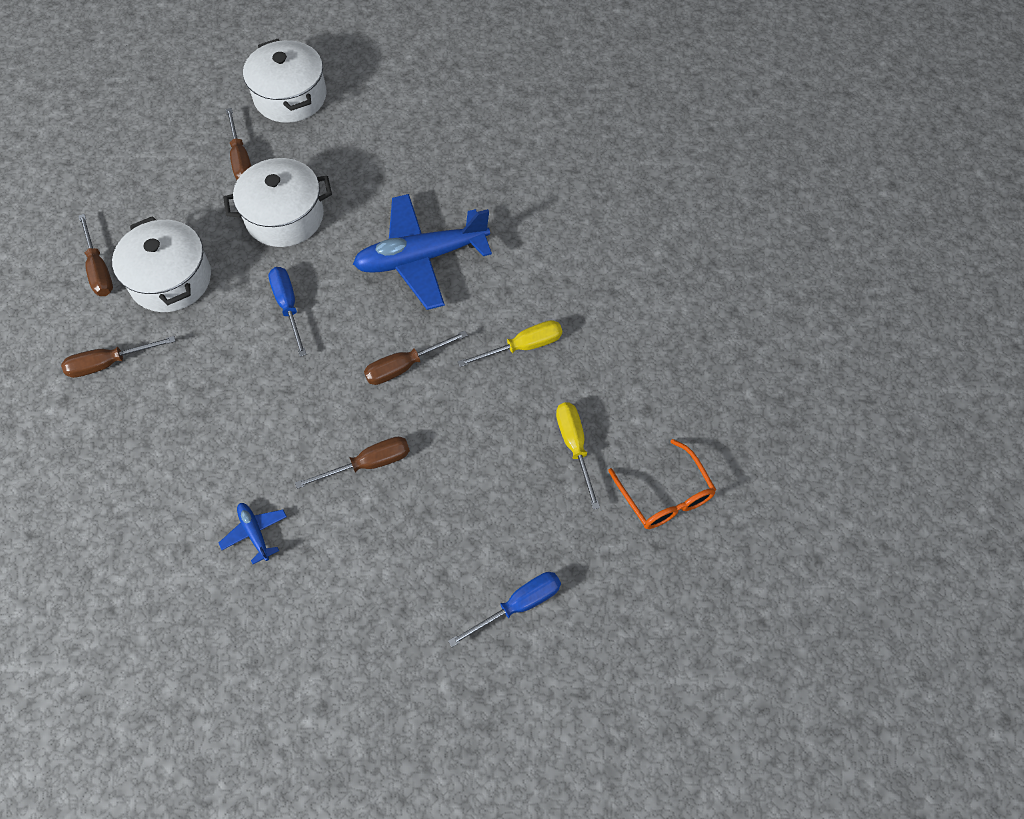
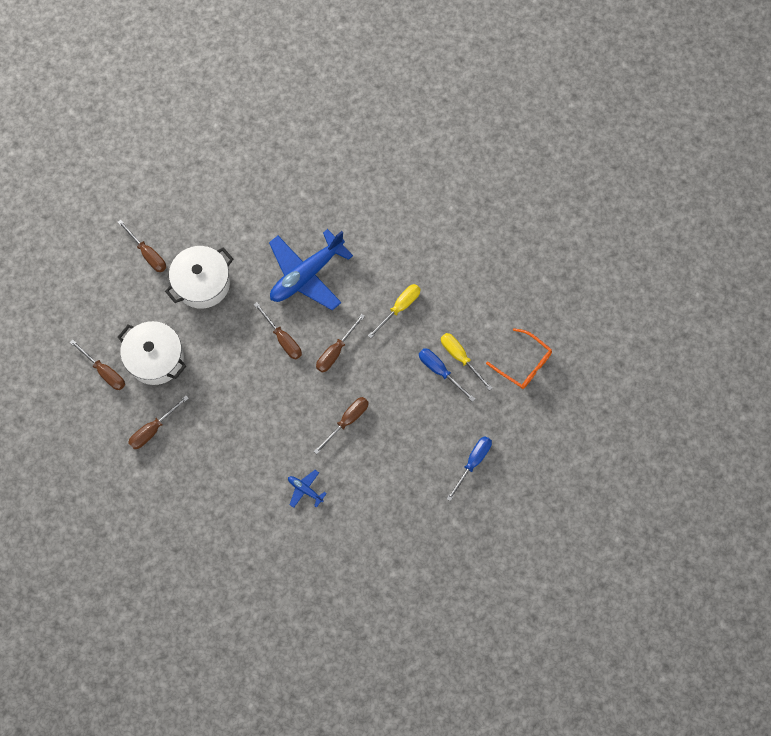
camera: 25 degrees left, 10 degrees up
white pot [243,39,327,123] -> none
blue screwdriver [268,267,307,357] -> blue screwdriver moved to [419,348,475,402]
none -> brown screwdriver [254,302,302,360]

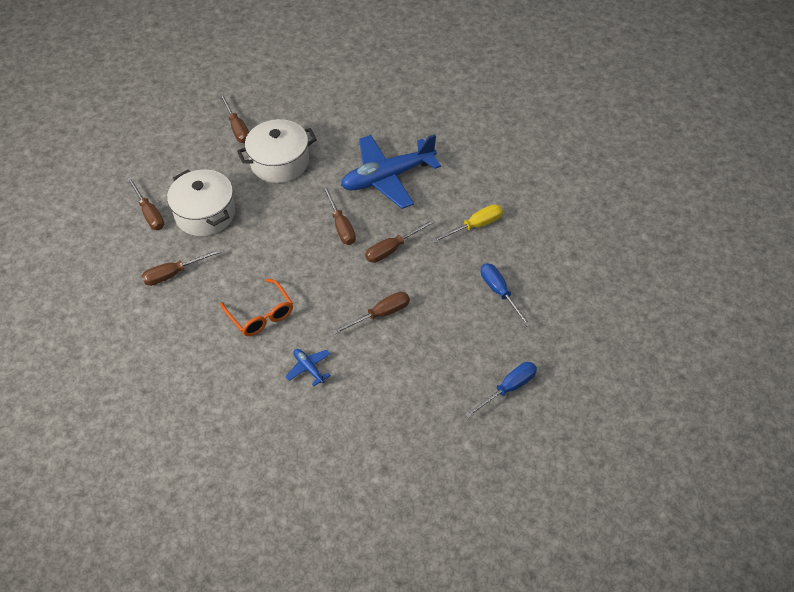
camera: 20 degrees right, 20 degrees down
yellow screwdriver [441,333,492,391] -> none
orange glasses [486,328,552,389] -> orange glasses moved to [220,278,293,336]

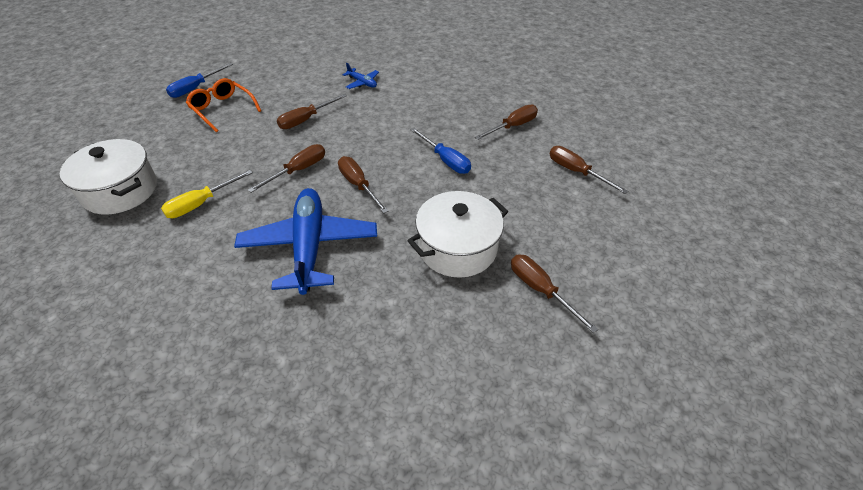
camera: 165 degrees right, 5 degrees down
white pot [167,169,235,236] -> white pot moved to [60,139,157,215]
orange glasses [220,278,293,336] -> orange glasses moved to [186,78,261,133]
blue plane [341,134,441,209] -> blue plane turned 60 degrees counterclockwise [234,188,377,295]
blue screwdriver [481,263,531,327] -> blue screwdriver moved to [410,128,471,174]

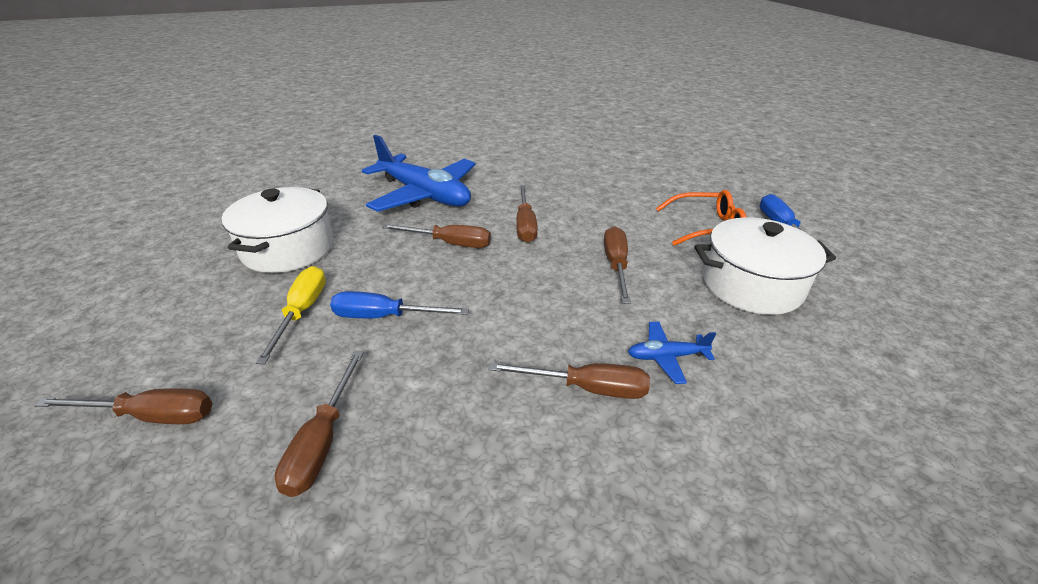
camera: 135 degrees right, 10 degrees down
white pot [60,139,157,215] -> white pot moved to [694,217,836,315]
yellow screwdriver [161,170,253,218] -> yellow screwdriver moved to [256,266,326,364]
brown screwdriver [511,255,598,333] -> brown screwdriver moved to [489,363,650,399]

